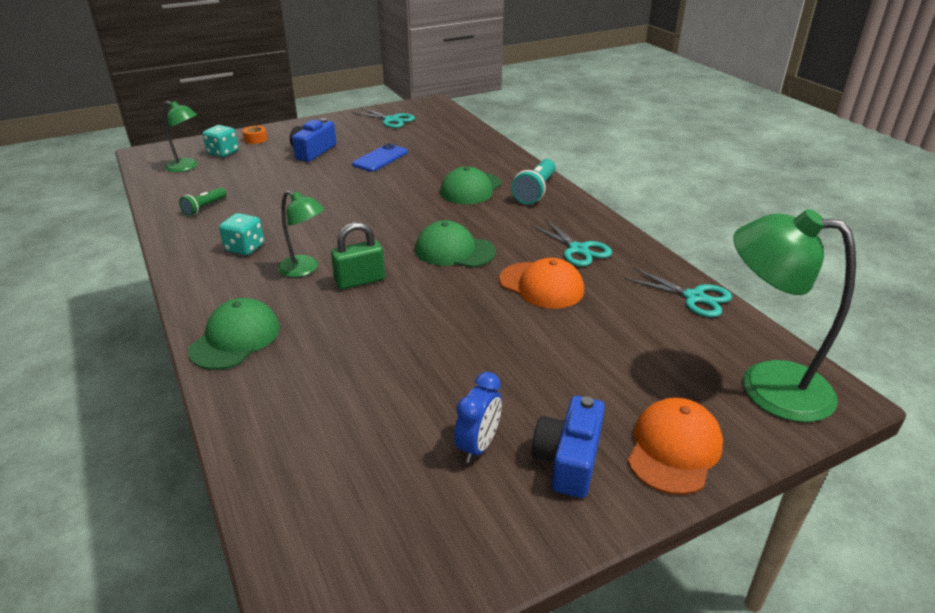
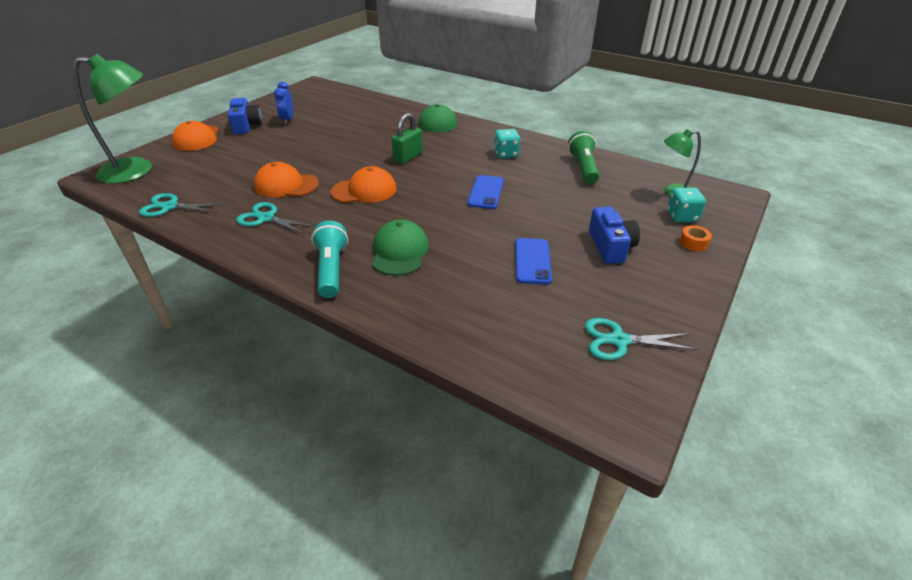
camera: 150 degrees right, 5 degrees up
green flashlight [179,187,226,216] -> green flashlight [568,131,599,184], size x1.65
green lamp [278,190,324,277] -> none
green cap [415,220,496,267] -> orange cap [331,166,396,203]
none -> blue phone [468,175,504,209]

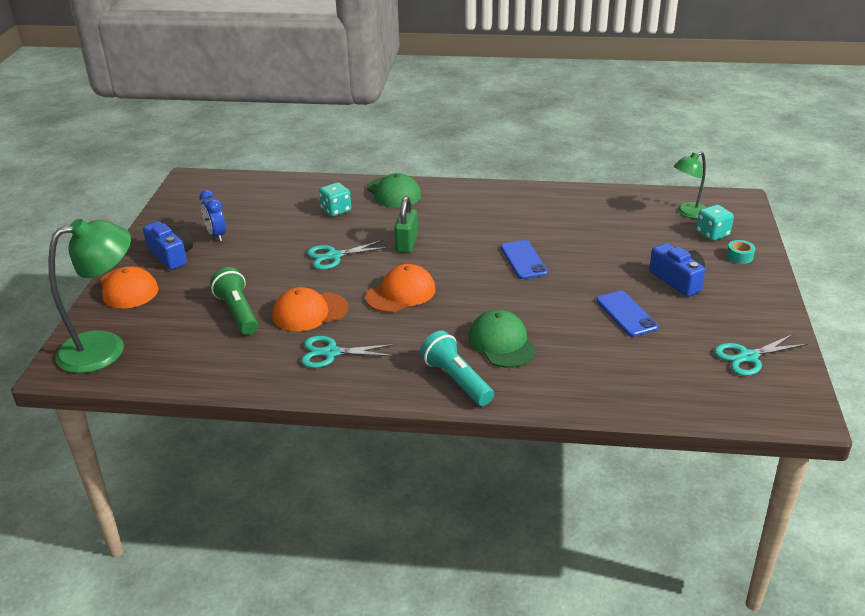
camera: 25 degrees left, 5 degrees down
turquoise scissors [139,193,224,217] -> turquoise scissors moved to [307,240,389,270]
turquoise dice [494,129,520,158] -> turquoise dice moved to [319,182,351,217]
green flashlight [568,131,599,184] -> green flashlight moved to [210,267,258,335]
orange tape [679,225,712,251] -> turquoise tape [727,240,755,264]

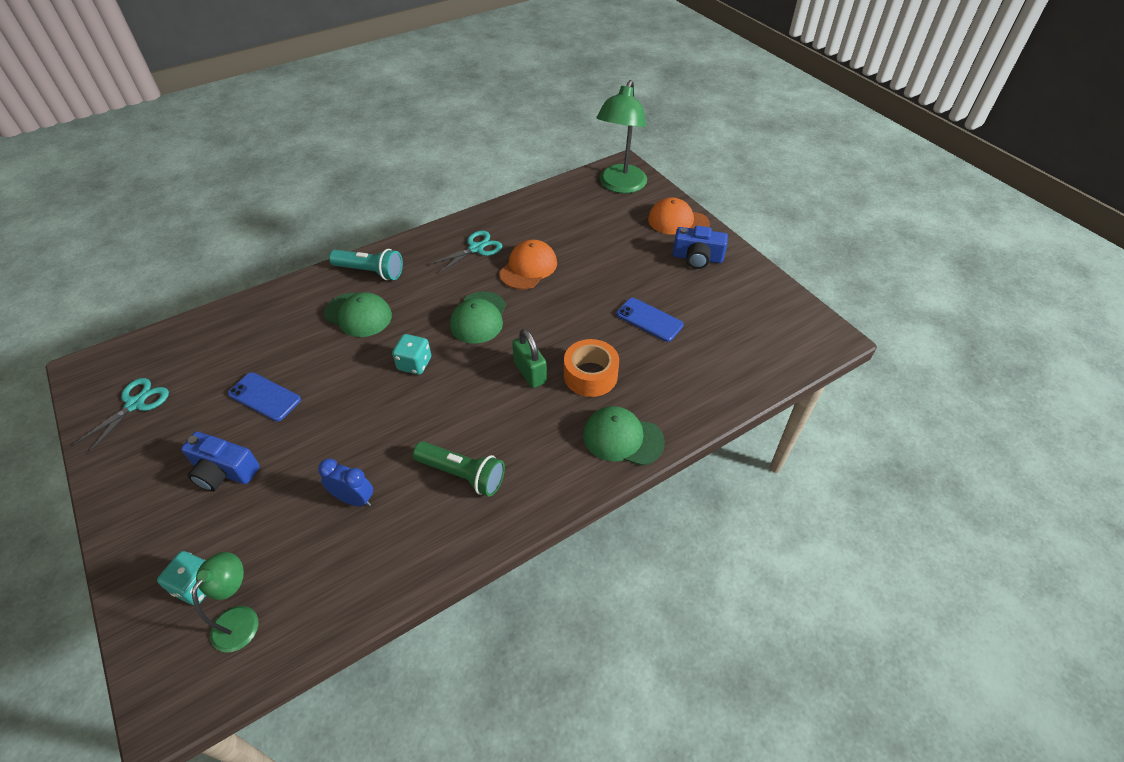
camera: 140 degrees right, 15 degrees up
blue clock [200,190,226,241] -> blue clock moved to [318,459,373,507]
green flashlight [210,267,258,335] -> green flashlight moved to [413,441,505,496]
turquoise scissors [307,240,389,270] -> none
turquoise dice [319,182,351,217] -> turquoise dice moved to [392,334,431,375]
orange cap [365,264,435,313] -> green cap [450,291,506,344]
blue phone [501,240,548,279] -> blue phone moved to [616,298,684,342]
turquoise tape [727,240,755,264] -> none
none -> orange tape [564,339,619,397]

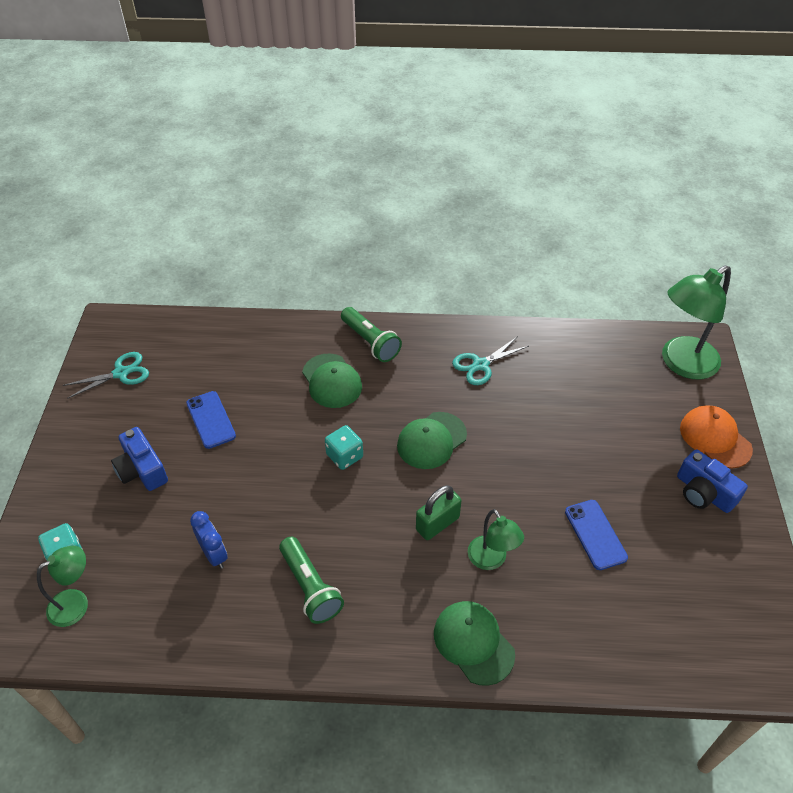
camera: 35 degrees right, 0 degrees up
turquoise flashlight [329,249,403,280] -> green flashlight [341,307,402,362]
turquoise scissors [430,231,503,274] -> turquoise scissors turned 150 degrees clockwise [452,336,529,385]
orange cap [499,240,557,290] -> none
green padlock [512,329,547,388] -> green padlock turned 45 degrees clockwise [416,485,462,540]
orange tape [564,339,619,397] -> green lamp [468,509,524,570]

